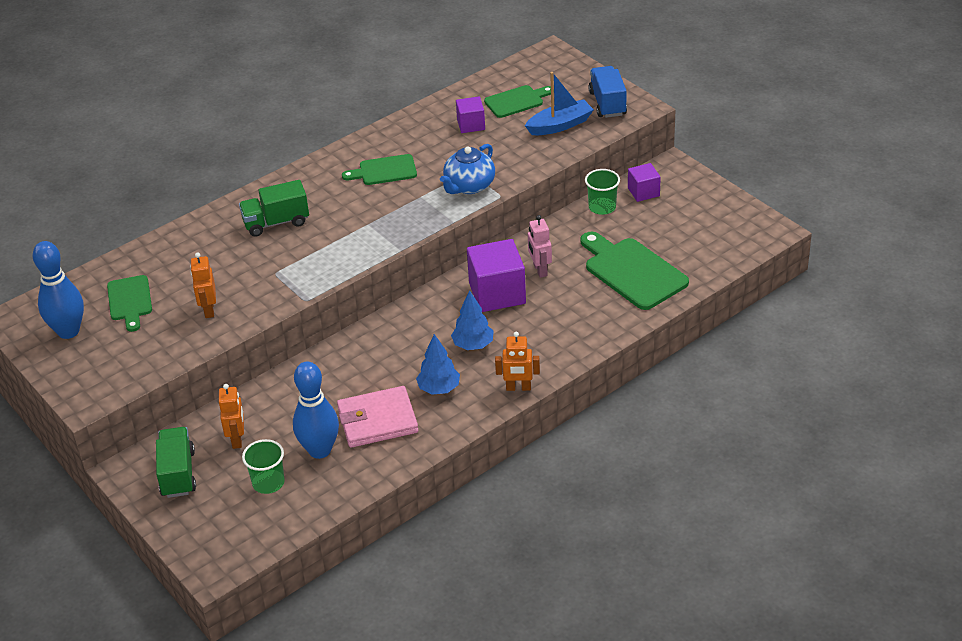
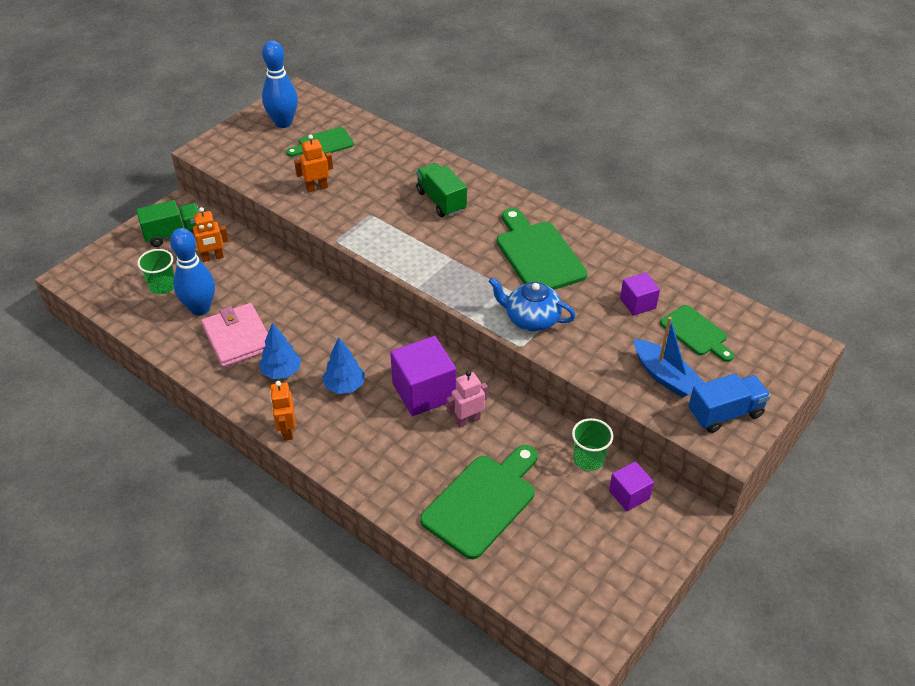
camera: 75 degrees right, 5 degrees up
green cutting board [342,154,417,185] -> green cutting board [497,208,587,290], size x1.65

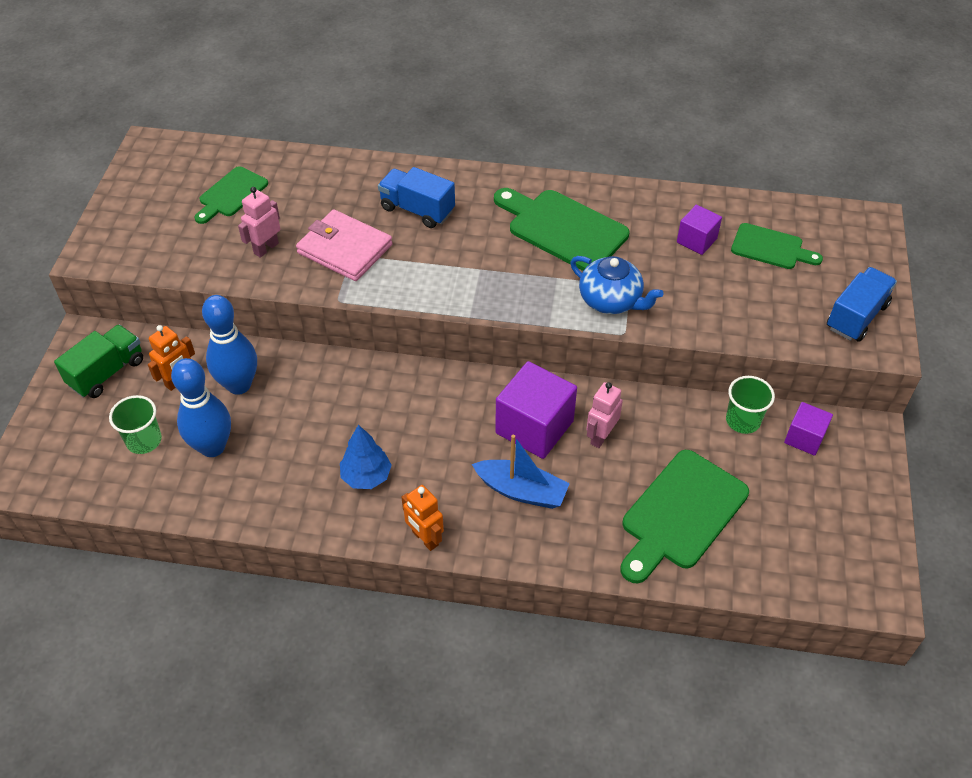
camera: 30 degrees left, 5 degrees up
pink wallet [201,303,268,367] -> pink wallet moved to [296,209,393,281]
blue bowling pin [262,40,298,128] -> blue bowling pin moved to [202,295,257,395]
orange robot [294,135,333,192] -> pink robot [238,187,280,258]
blue tree [322,337,365,394] -> none
green truck [416,163,467,217] -> blue truck [378,167,455,228]
green cutting board [420,445,538,559] -> green cutting board turned 150 degrees counterclockwise [620,450,749,583]
blue teapot [489,277,576,332] -> blue teapot turned 135 degrees counterclockwise [570,256,664,314]
blue boat [634,317,705,398] -> blue boat moved to [472,435,570,509]

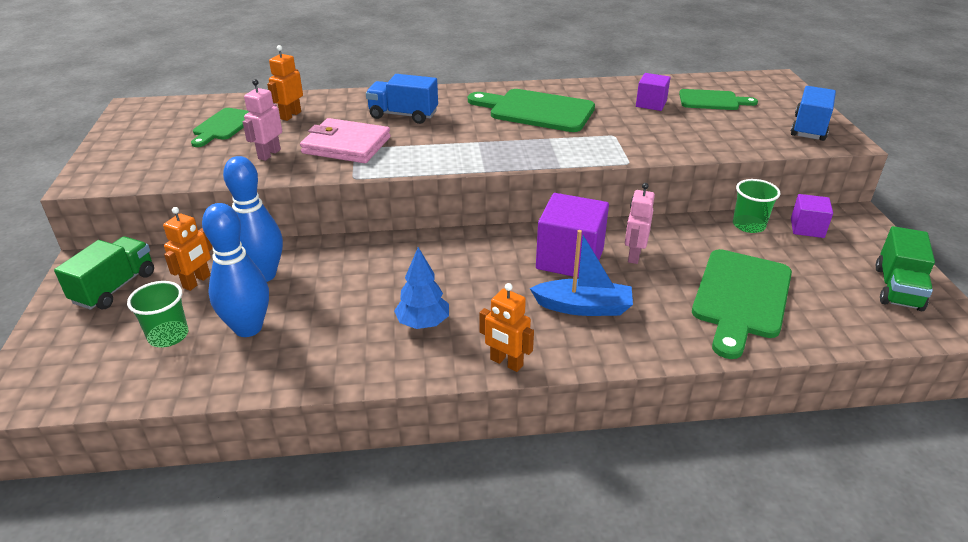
camera: 15 degrees left, 15 degrees down
blue teapot [570,256,664,314] -> none
none -> orange robot [267,45,303,121]
none -> green truck [875,226,935,311]

